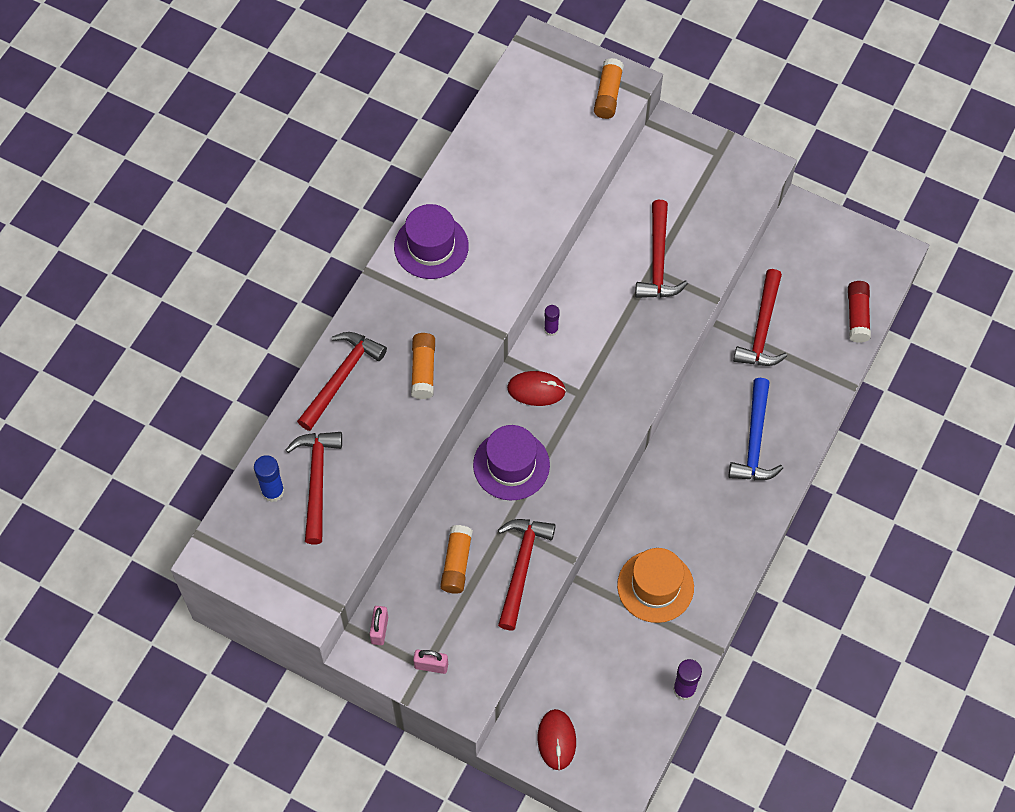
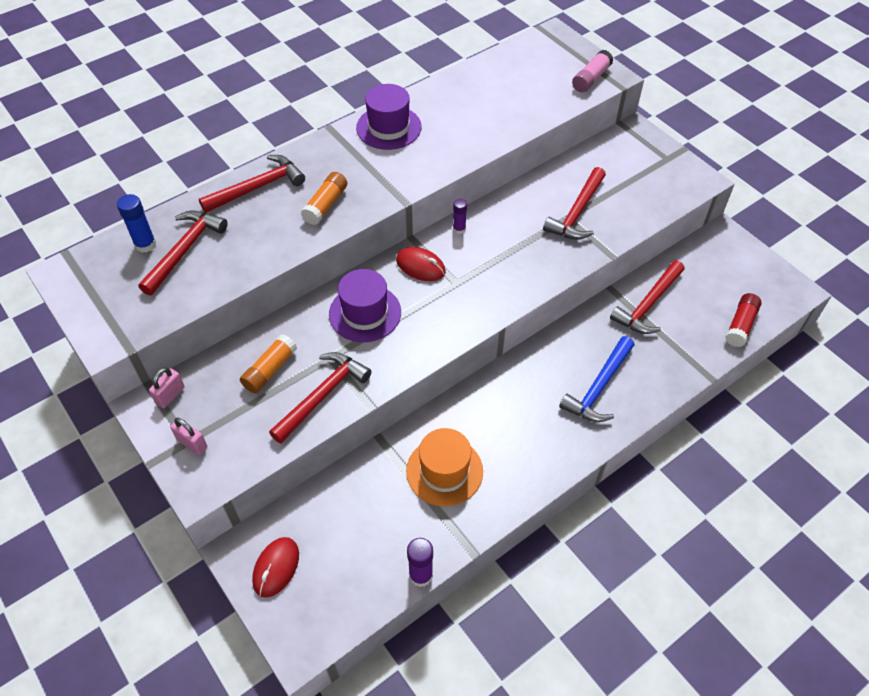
camera: 25 degrees right, 10 degrees down
orange glue stick [594,58,624,119] -> pink glue stick [572,50,613,92]

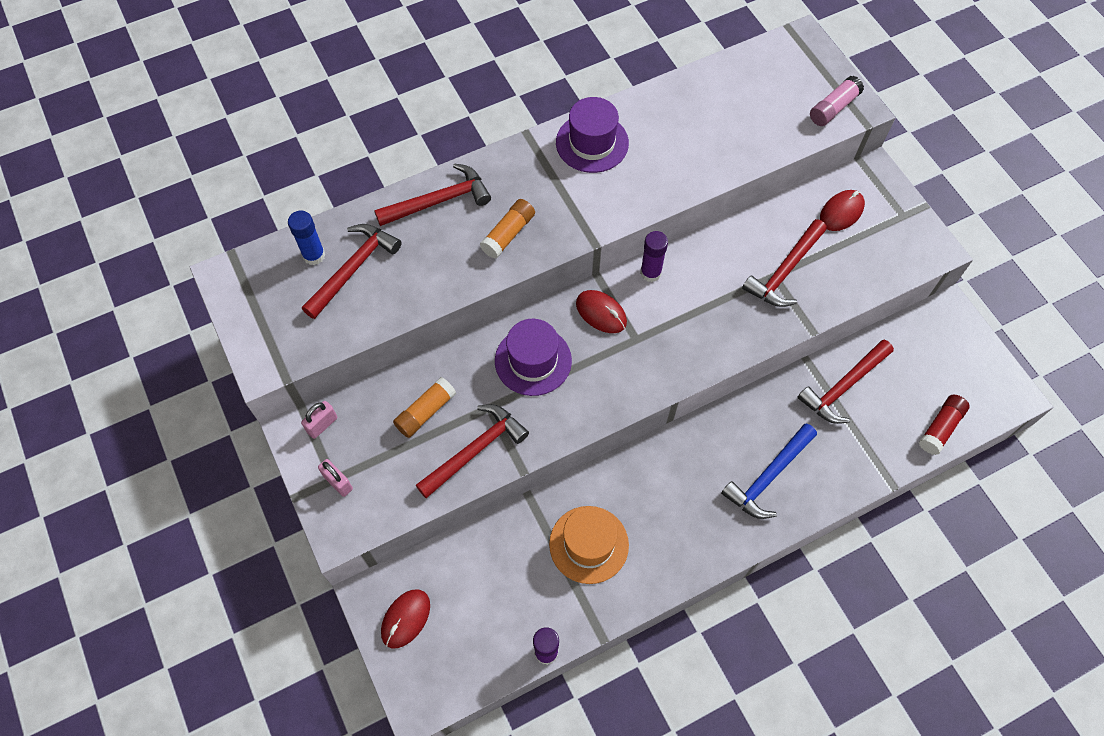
camera: 10 degrees right, 10 degrees up
purple glue stick [453,199,467,234] -> purple glue stick [640,231,668,282], size x1.51
none -> red mouse [820,190,865,231]

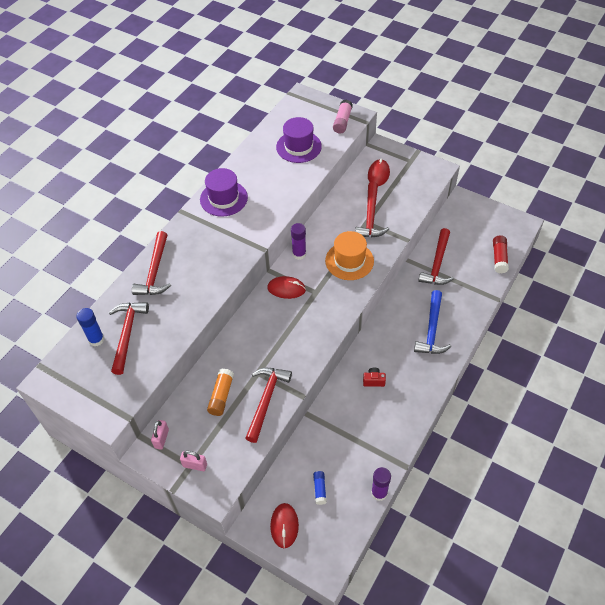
camera: 30 degrees left, 10 degrees down
red hammer [374,163,491,226] -> red hammer turned 150 degrees clockwise [132,231,171,295]
orange glue stick [480,199,535,259] -> none
purple hat [495,319,572,396] -> purple hat moved to [276,117,322,163]
orange hat [549,506,629,584] -> orange hat moved to [325,231,374,280]
none -> blue glue stick [313,471,327,505]
none -> red camera [363,368,386,387]

